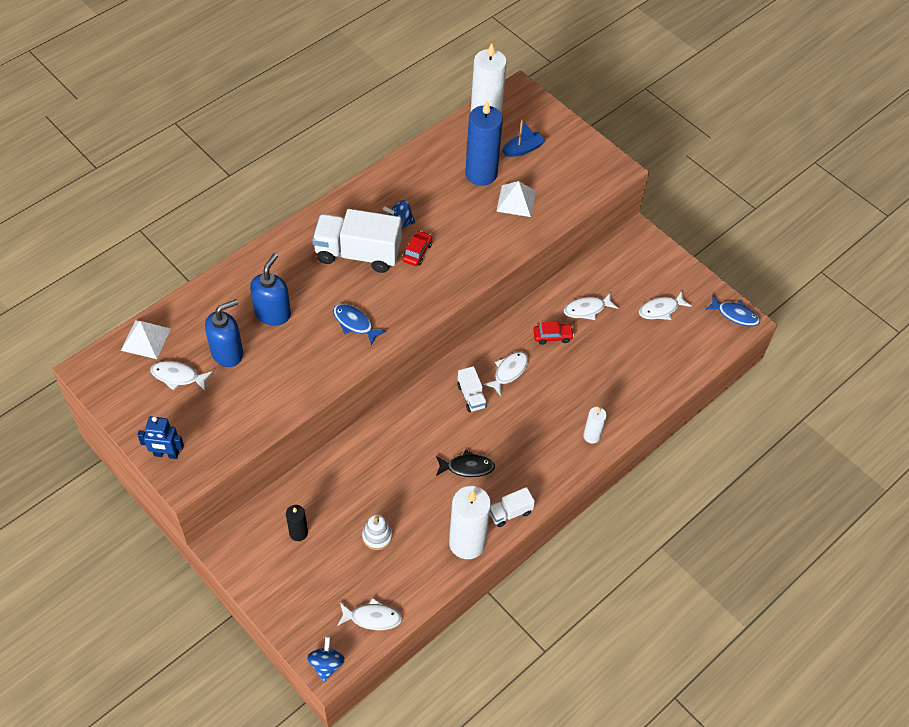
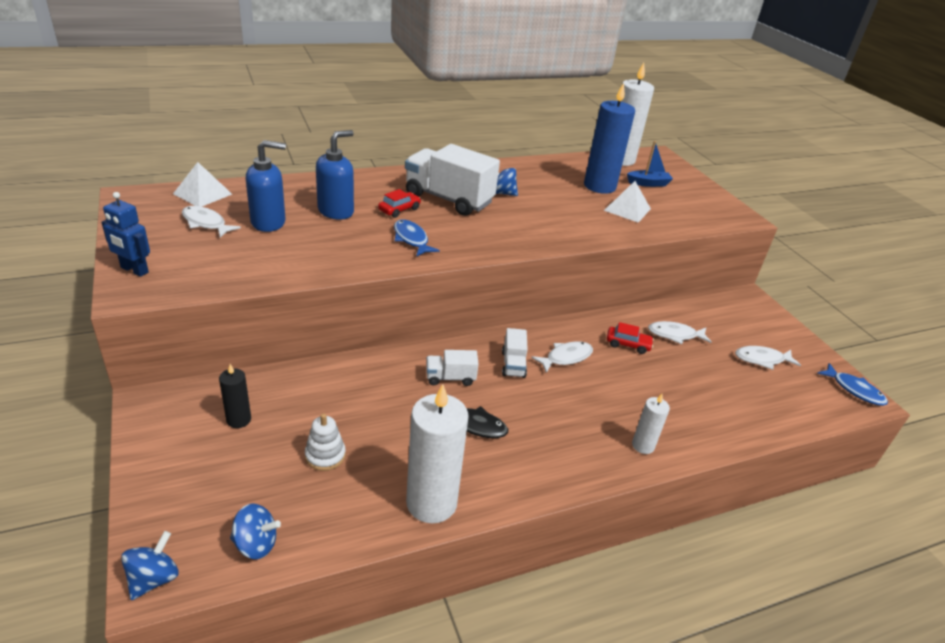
camera: 20 degrees right, 20 degrees down
white fish [337,598,402,630] -> blue spinning top [230,504,281,559]
red car [402,231,432,266] -> red car moved to [378,189,421,218]
white truck [490,487,535,527] -> white truck moved to [426,350,479,386]

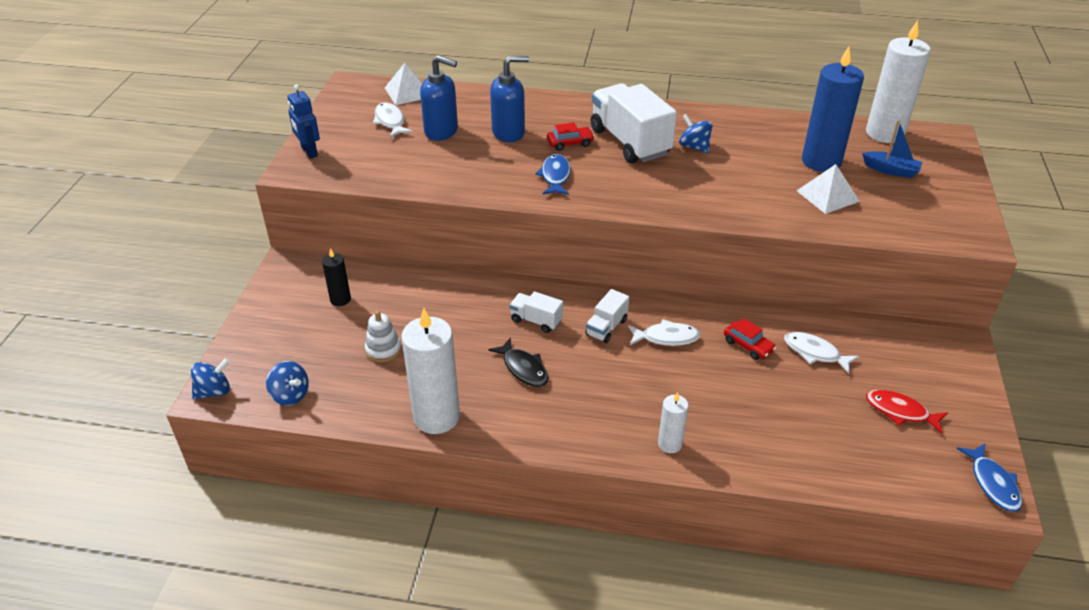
camera: 35 degrees right, 5 degrees up
white fish [735,346,801,370] -> red fish [866,390,948,434]

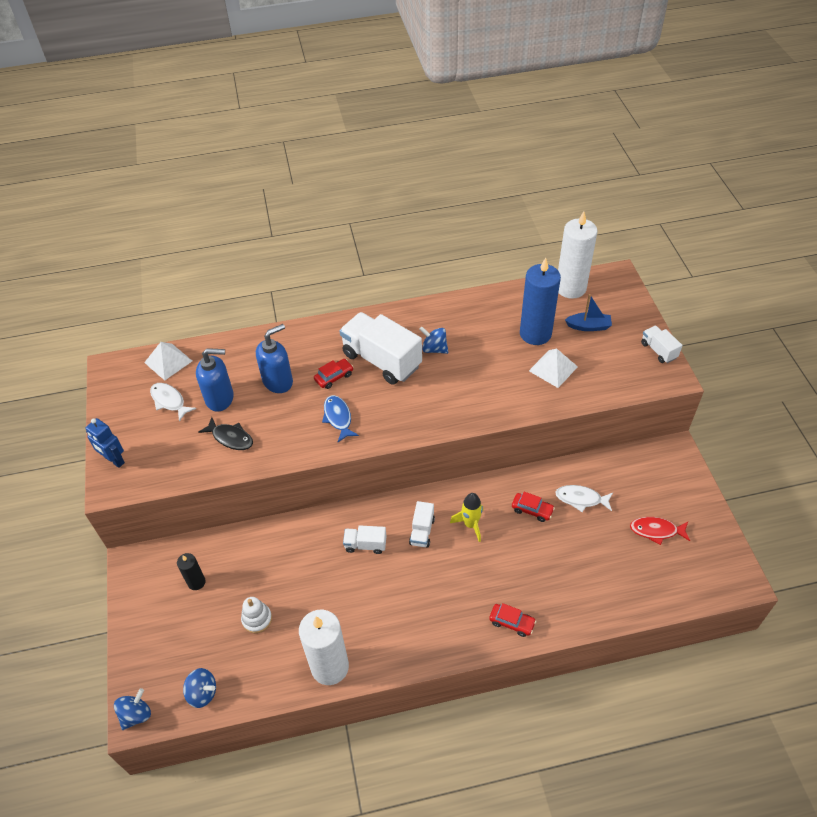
camera: 20 degrees left, 10 degrees up
black fish [488,337,549,387] -> black fish moved to [198,417,253,450]
white fish [628,319,701,346] -> yellow rocket [450,493,484,542]
white candle [658,392,689,453] -> red car [489,603,536,637]
blue fish [957,444,1022,512] -> none
none -> white truck [641,326,682,363]

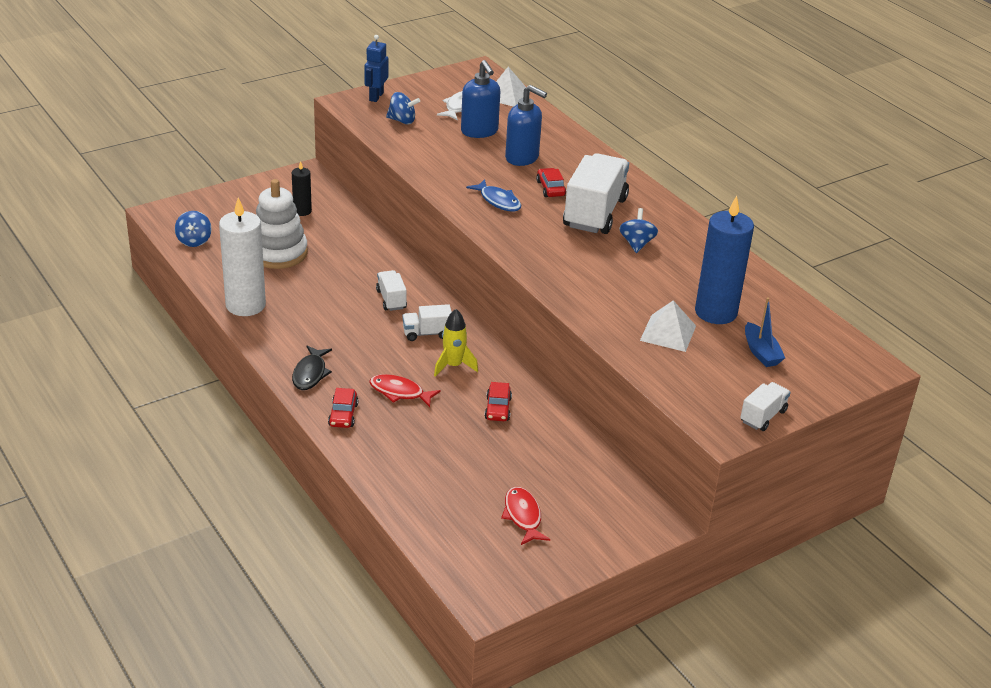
camera: 65 degrees right, 15 degrees down
blue spinning top [114,688,151,730] -> blue spinning top moved to [386,92,420,124]
black fish [198,417,253,450] -> black fish moved to [292,346,332,390]
white stacking toy [241,597,272,633] -> white stacking toy [256,179,308,269], size x1.87
red car [314,359,354,389] -> red car turned 135 degrees counterclockwise [536,168,566,197]
blue fish [322,395,359,442] -> blue fish turned 90 degrees clockwise [466,179,521,212]
white fish [555,485,613,512] -> none
white candle [558,212,597,299] -> none
none -> red fish [369,374,441,407]

